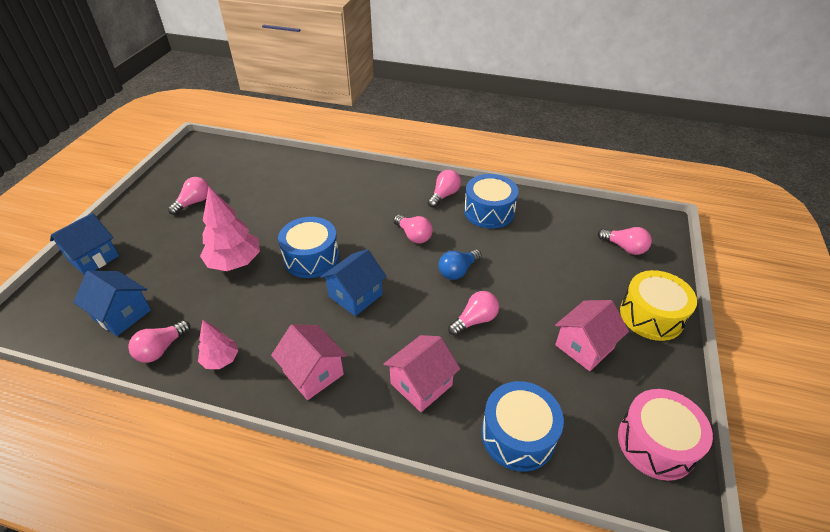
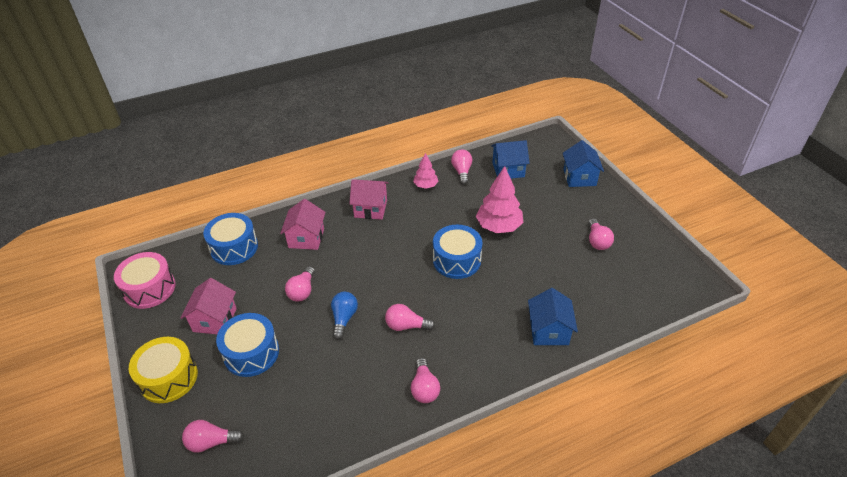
camera: 140 degrees right, 0 degrees up
blue house [320,249,387,316] -> blue house moved to [528,288,578,345]
blue drum [464,174,519,229] -> blue drum moved to [216,313,279,377]

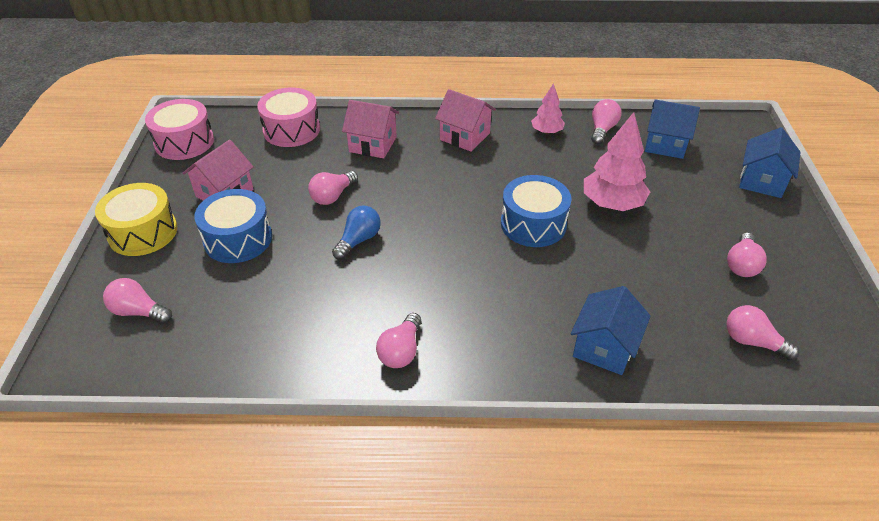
camera: 25 degrees right, 0 degrees up
blue drum [203,213,258,265] -> pink drum [257,88,320,147]
pink house [280,199,326,250] -> pink house turned 75 degrees clockwise [342,100,399,158]
pink light bulb [385,304,435,331] -> pink light bulb moved to [726,305,799,360]

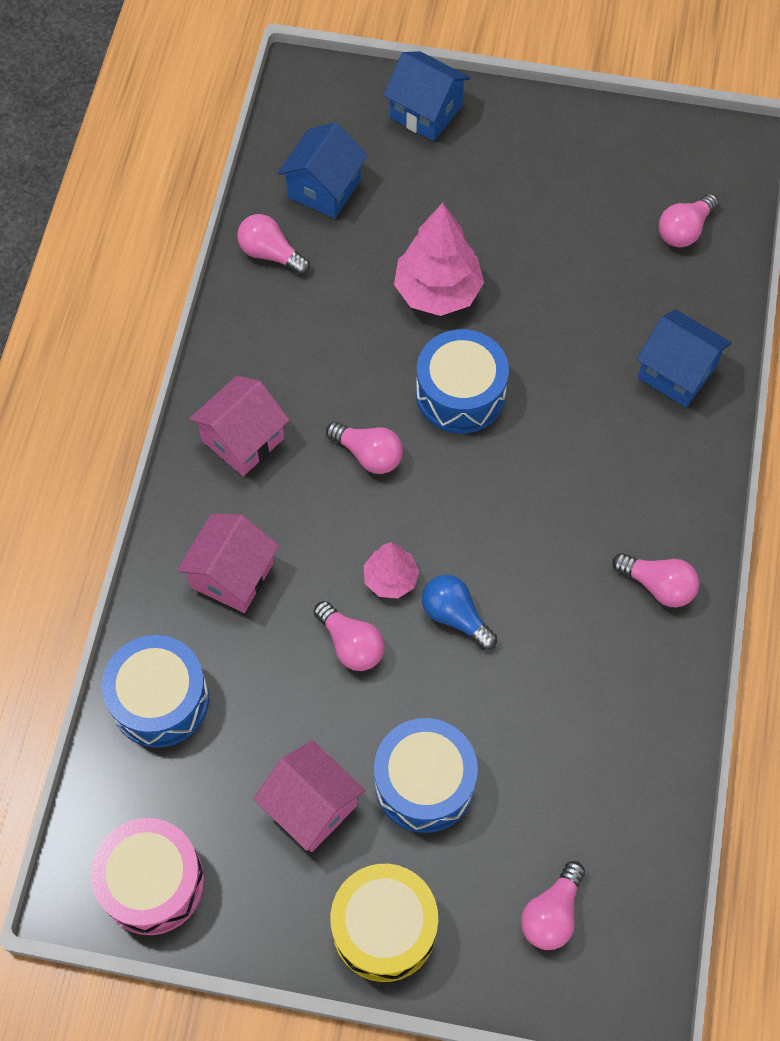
camera: 80 degrees left, 20 degrees up
pink drum [257,88,320,147] -> blue drum [102,635,209,748]
pink tree [531,83,565,134] -> pink tree moved to [363,542,419,599]
pink light bulb [727,233,767,277] -> pink light bulb moved to [326,422,403,474]

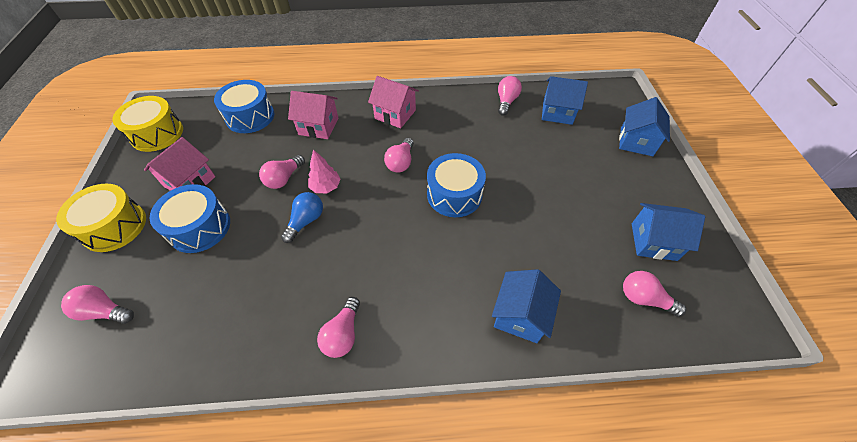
camera: 75 degrees right, 10 degrees down
pink drum [91,818,204,935] -> yellow drum [112,96,183,152]
pink tree [394,203,484,316] -> none
none -> blue house [632,203,705,261]

